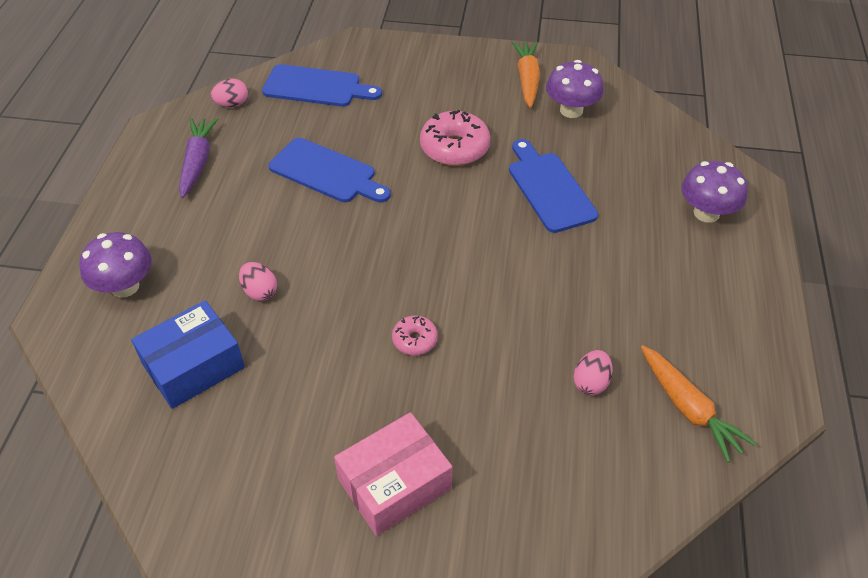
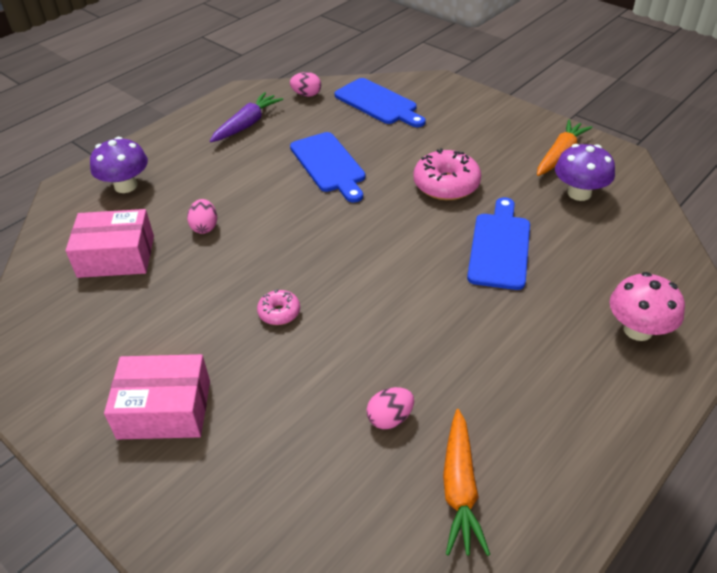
camera: 35 degrees right, 5 degrees down
blue box [131,300,245,409] -> pink box [66,209,154,278]
purple mushroom [681,161,748,223] -> pink mushroom [610,272,685,341]

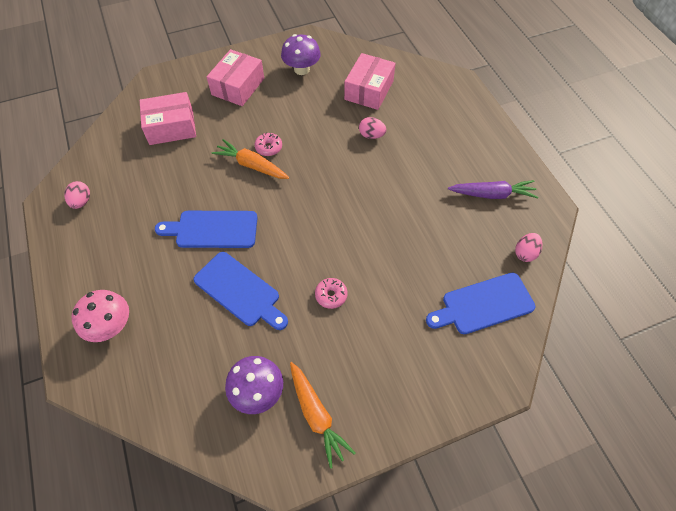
camera: 115 degrees right, 15 degrees up
purple mushroom [90,137,148,193] -> purple mushroom moved to [281,34,321,75]
purple carrot [210,92,283,142] -> purple carrot turned 60 degrees counterclockwise [448,180,538,199]
blue cutting board [290,132,365,203] -> blue cutting board moved to [155,211,257,248]
pink egg [367,387,414,429] -> pink egg moved to [64,181,90,209]
pink donut [413,148,481,200] -> pink donut [315,278,348,309], size x0.54
orange carrot [443,409,490,556] -> orange carrot moved to [212,139,289,179]
none -> pink box [140,92,196,145]

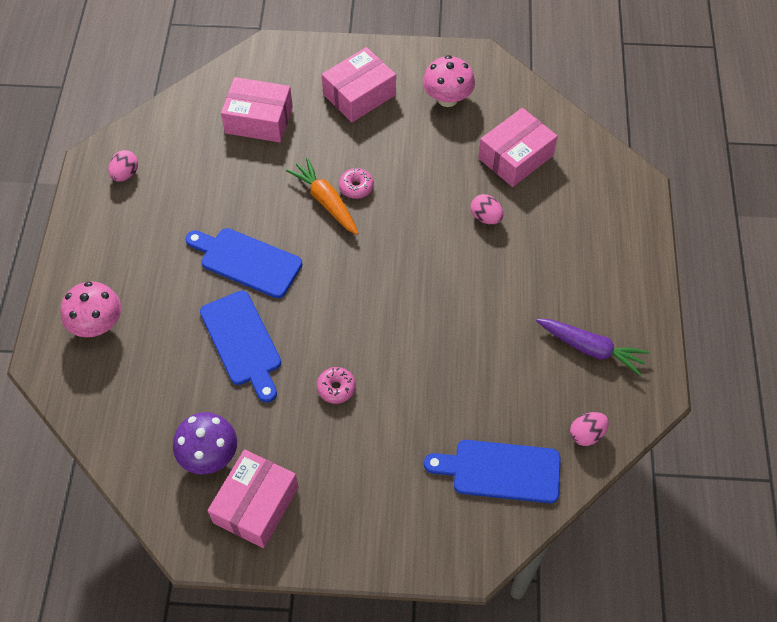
camera: 25 degrees right, 0 degrees up
purple mushroom [281,34,321,75] -> pink mushroom [423,55,475,107]
orange carrot [290,362,355,469] -> pink box [207,449,298,548]

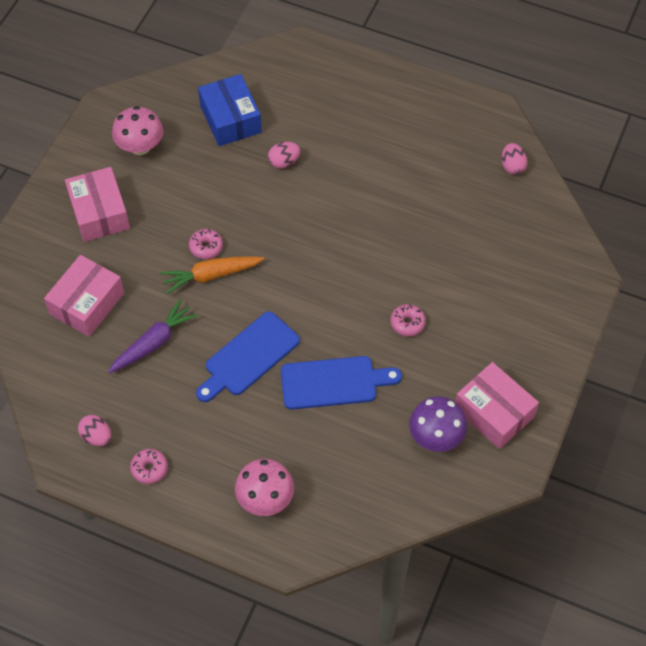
camera: 70 degrees left, 0 degrees up
blue cutting board [424,440,561,503] -> none
pink box [478,108,558,187] -> blue box [198,74,262,146]
purple carrot [536,319,650,375] -> purple carrot moved to [108,299,199,373]
none -> pink donut [130,449,168,484]

